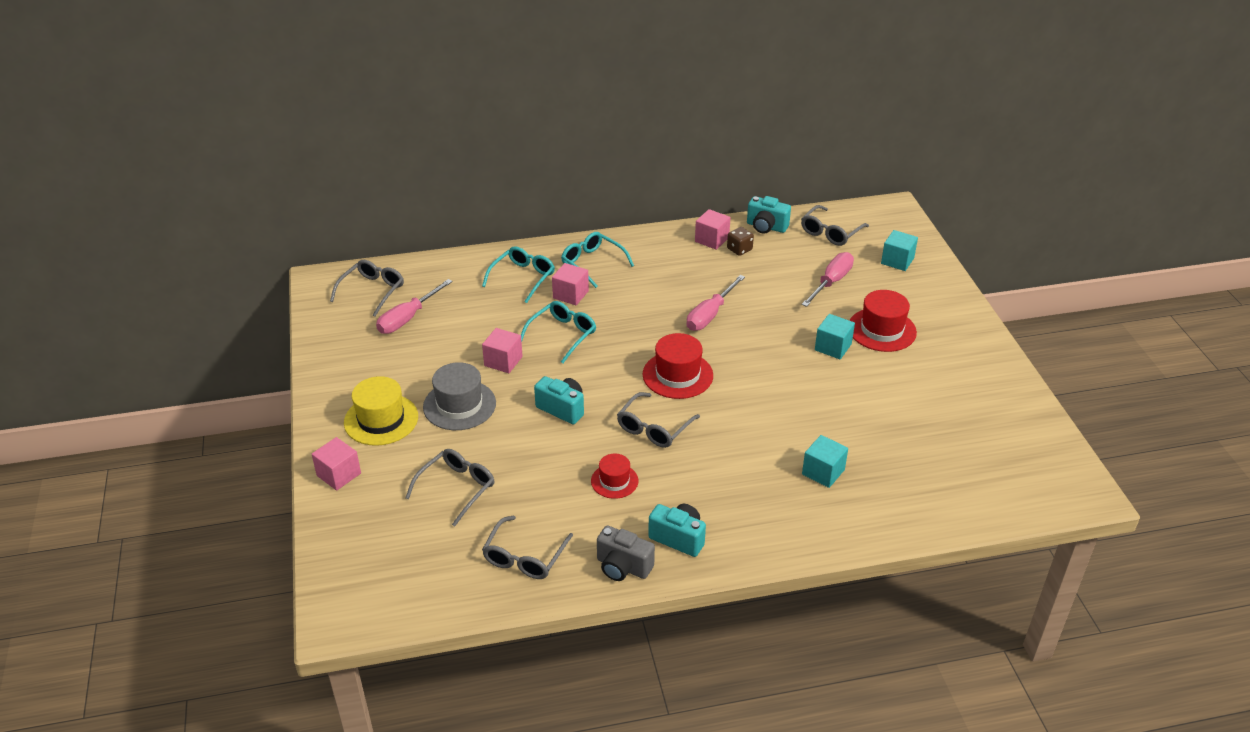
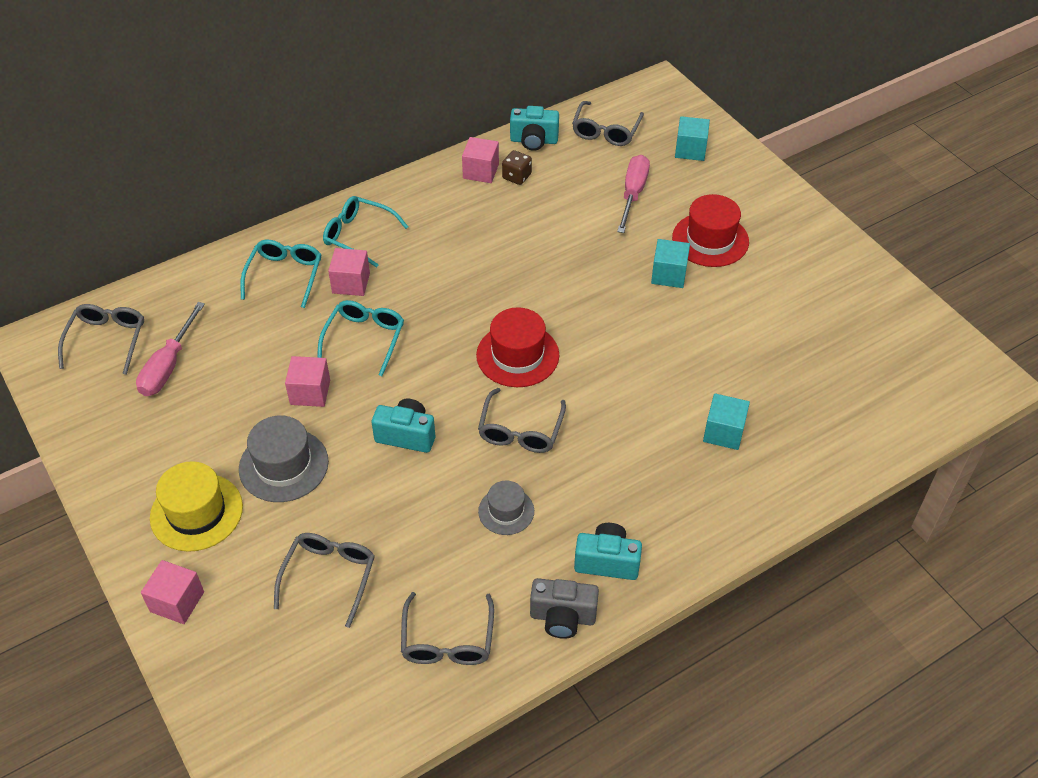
camera: 20 degrees left, 10 degrees up
red hat [591,454,638,499] -> grey hat [478,481,534,535]
pink screwdriver [686,275,745,331] -> none

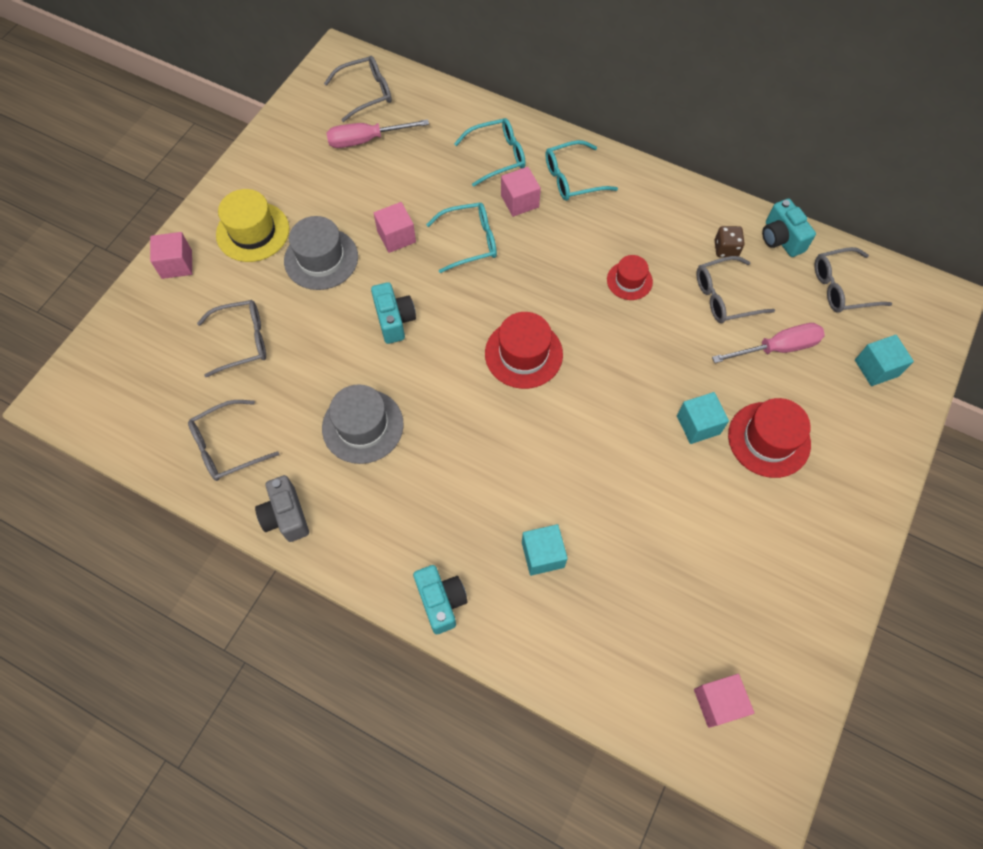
camera: 60 degrees right, 15 degrees up
turquoise glasses [323,196,408,267] -> turquoise glasses turned 105 degrees counterclockwise [545,140,618,201]
pink cube [462,137,499,183] -> pink cube moved to [694,674,754,728]
grey glasses [478,388,566,453] -> grey glasses moved to [697,256,775,323]
grey hat [478,481,534,535] -> grey hat [322,384,404,464], size x1.64
turquoise camera [574,523,642,580] -> turquoise camera moved to [413,565,468,634]
none -> red hat [607,255,653,300]

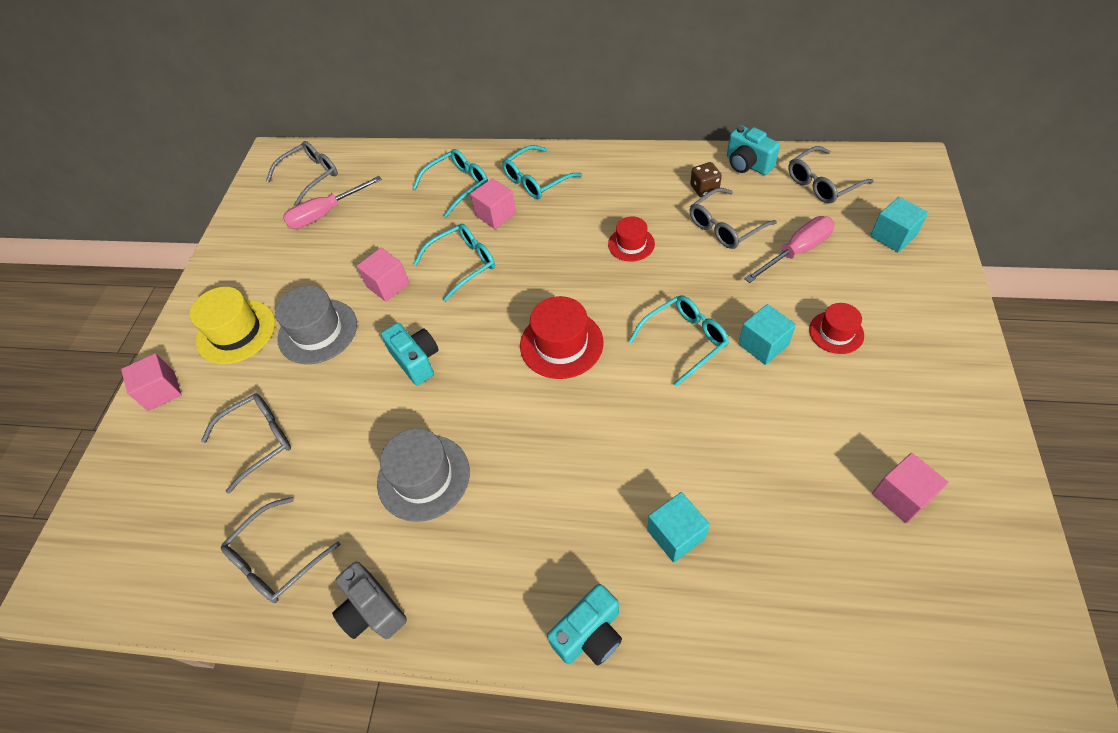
camera: 15 degrees left, 10 degrees down
turquoise camera [413,565,468,634] -> turquoise camera turned 90 degrees clockwise [547,584,622,666]
pink cube [694,674,754,728] -> pink cube moved to [872,453,949,524]
red hat [728,398,811,478] -> red hat [809,303,864,354], size x0.61
none -> turquoise glasses [629,295,729,387]

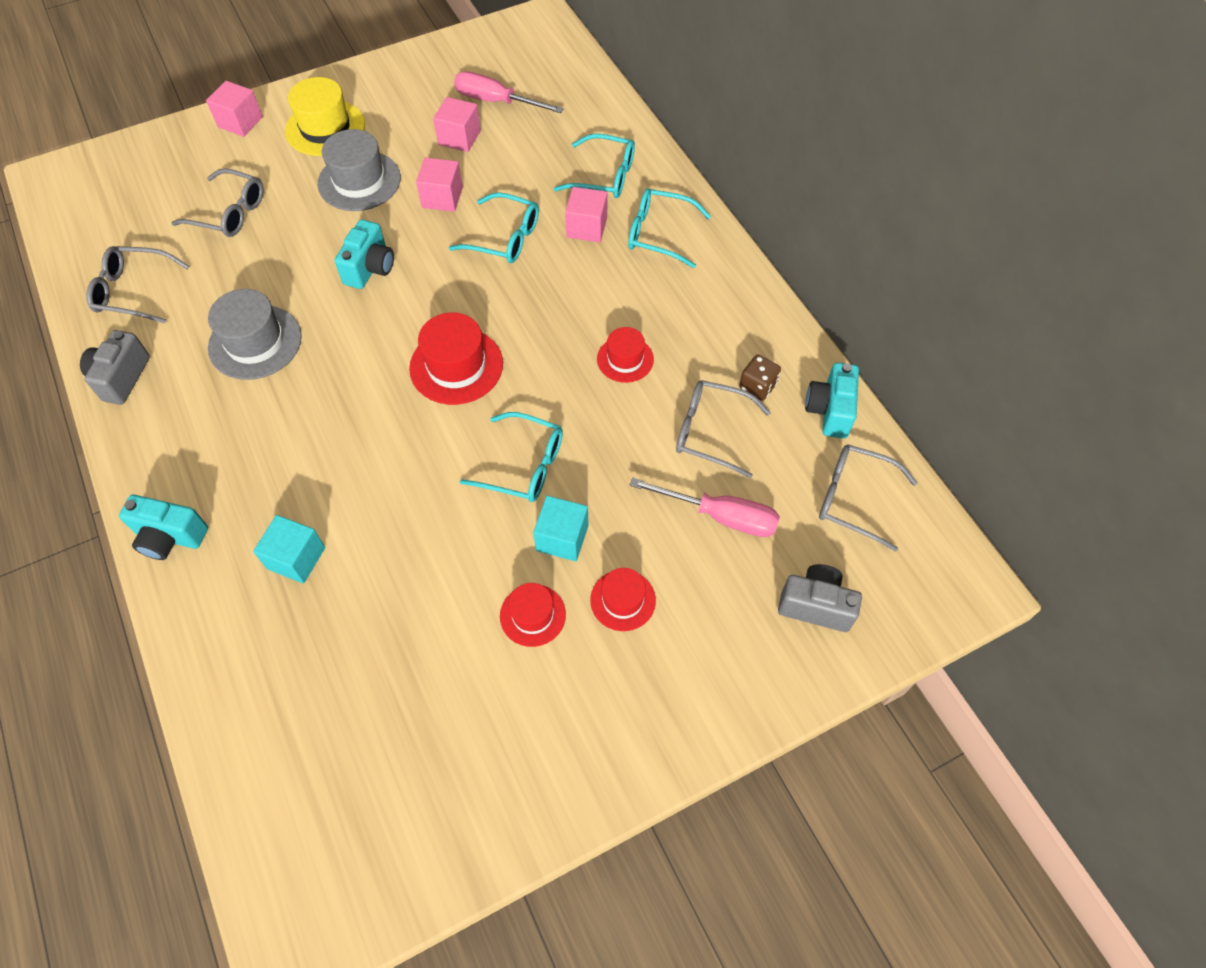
camera: 50 degrees right, 5 degrees up
grey glasses [266,141,338,206] -> none
turquoise cube [870,197,928,252] -> grey camera [778,564,862,632]
pink cube [872,453,949,524] -> pink cube moved to [433,97,481,152]
none -> red hat [500,583,566,647]

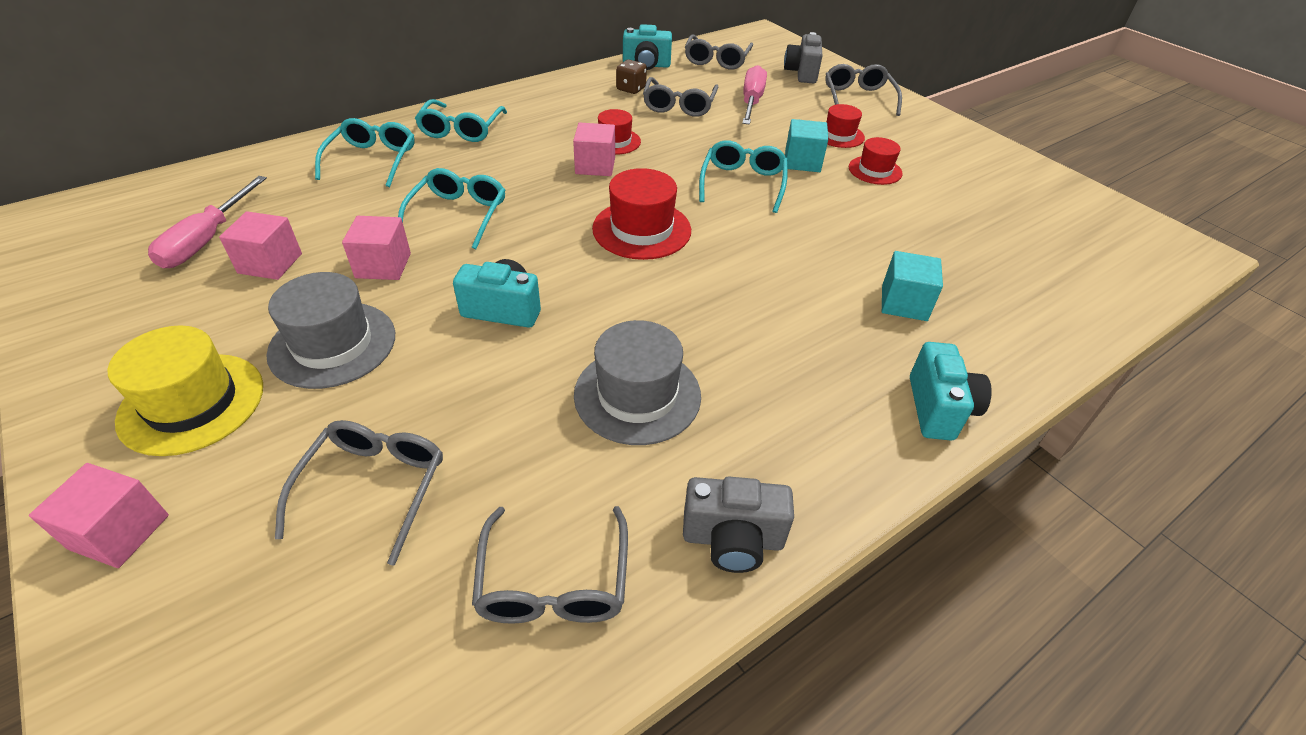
camera: 100 degrees left, 15 degrees down
pink cube [565,187,607,242] -> pink cube moved to [573,122,615,176]
none -> grey glasses [825,64,902,116]

